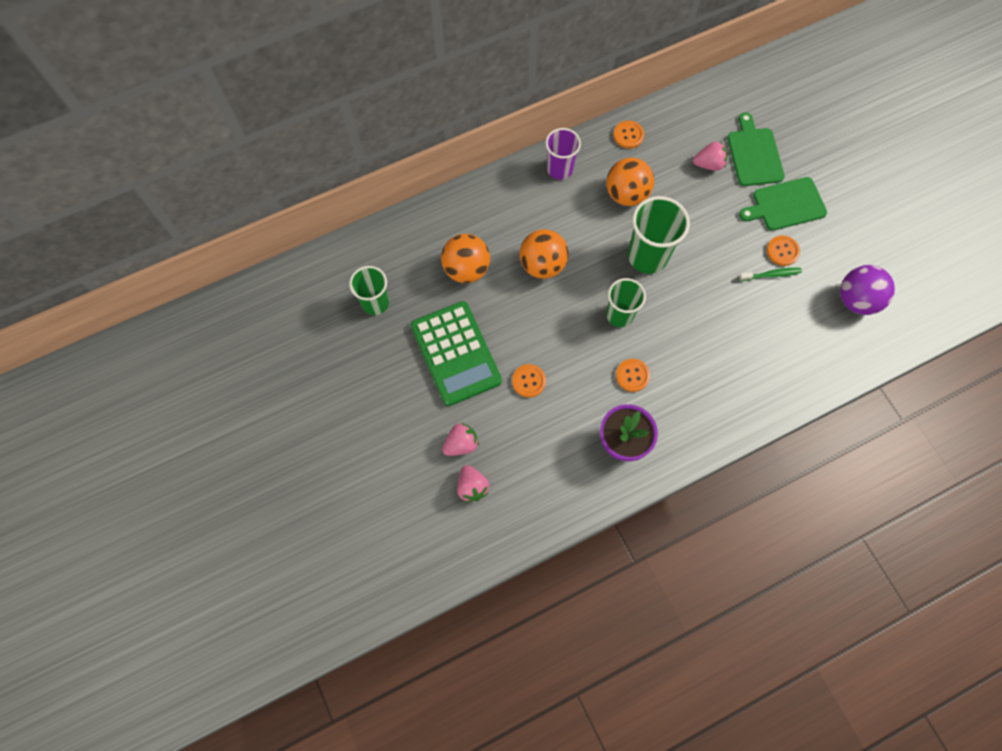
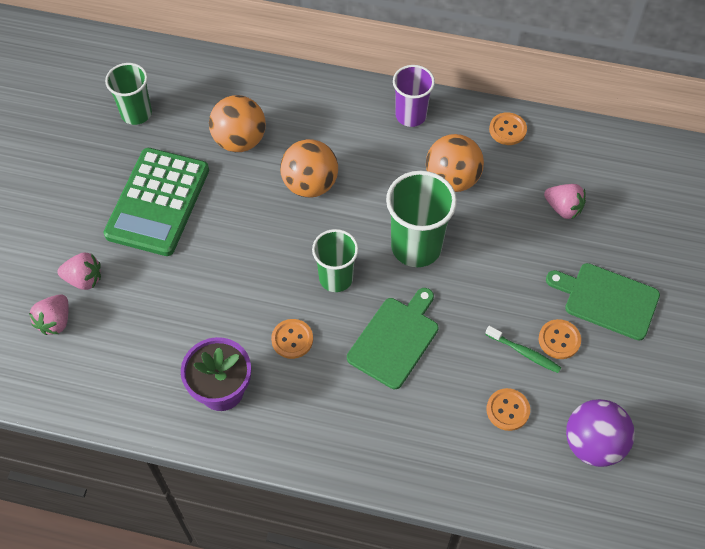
camera: 40 degrees right, 10 degrees down
orange button [512,364,546,398] -> orange button moved to [486,388,530,431]
green cutting board [727,112,785,186] -> green cutting board moved to [347,288,438,389]

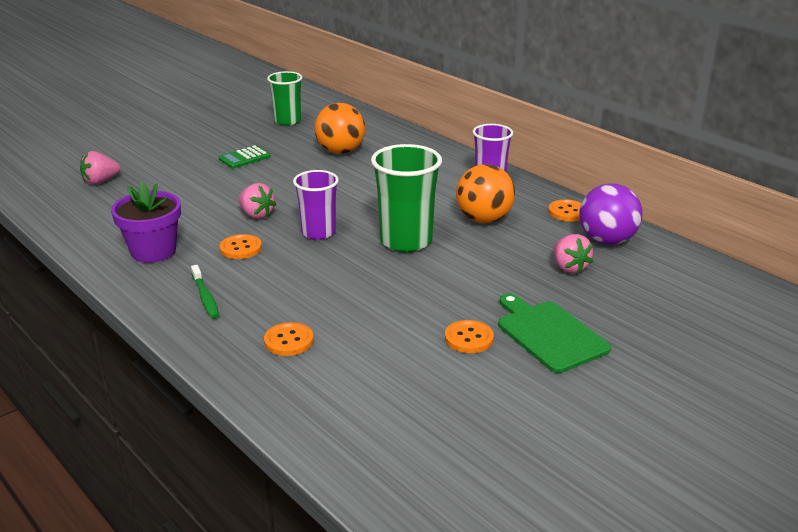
camera: 35 degrees right, 30 degrees down
pink strawberry [57,253,101,290] -> pink strawberry moved to [238,183,276,219]
green calculator [103,148,209,256] -> green calculator [219,145,271,168], size x0.45
orange ball [280,139,338,198] -> none
green cup [312,229,358,292] -> purple cup [293,170,339,240]
green cutting board [347,288,438,389] -> none
green toothbrush [485,326,561,373] -> green toothbrush moved to [191,265,219,319]
orange button [486,388,530,431] -> orange button moved to [264,322,314,356]
purple ball [566,399,635,467] -> purple ball moved to [579,183,643,245]

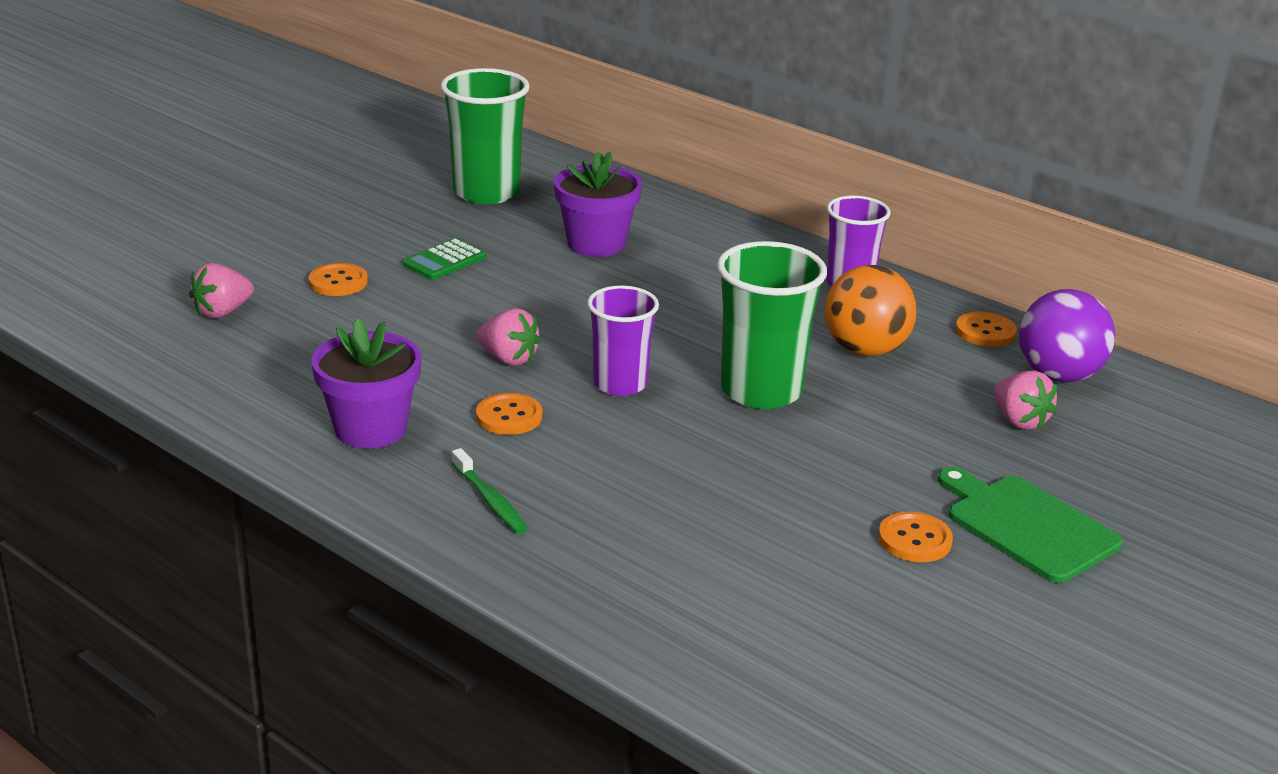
camera: 10 degrees left, 0 degrees up
orange button [264,322,314,356] -> orange button moved to [309,263,368,296]
green cup [267,71,303,126] -> green cup [440,68,530,204], size x1.51
orange ball [314,103,365,154] -> purple flower pot [554,151,642,257]

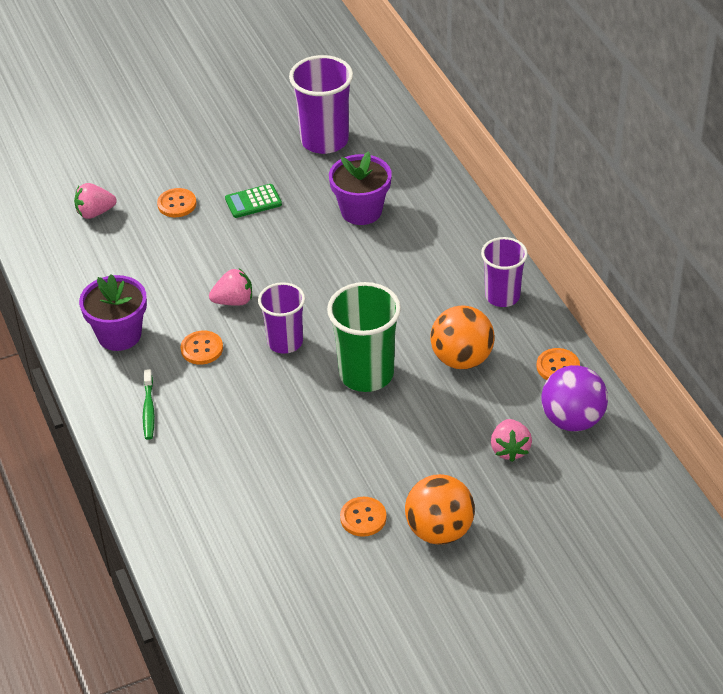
camera: 30 degrees right, 15 degrees up
green cup [440,68,530,204] -> purple cup [289,55,353,154]
pink strawberry [477,308,541,366] -> pink strawberry turned 75 degrees counterclockwise [209,269,252,306]
green cutting board [938,467,1123,583] -> orange ball [405,474,475,545]

